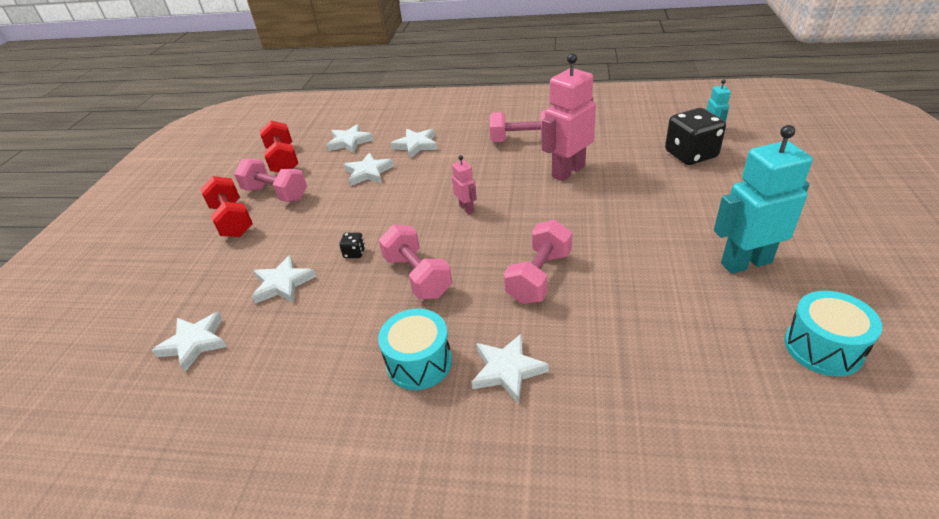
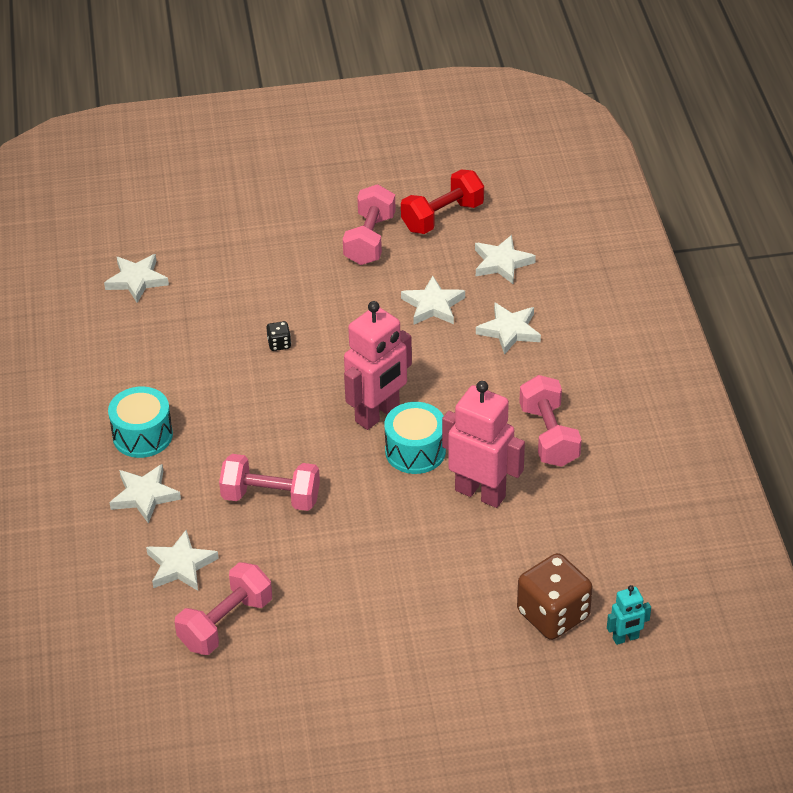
camera: 70 degrees right, 5 degrees up
red dumbbell [200,176,253,237] -> none
white star [252,255,316,304] -> white star moved to [146,530,219,591]
pink dumbbell [379,224,452,299] -> pink dumbbell moved to [175,562,272,655]
pink robot [452,155,477,214] -> pink robot [344,301,412,430], size x2.06
black dice [665,108,726,165] -> brown dice [517,553,592,640]
turquoise robot [714,125,813,274] -> none
turquoise drum [784,291,882,376] -> turquoise drum moved to [385,402,446,474]

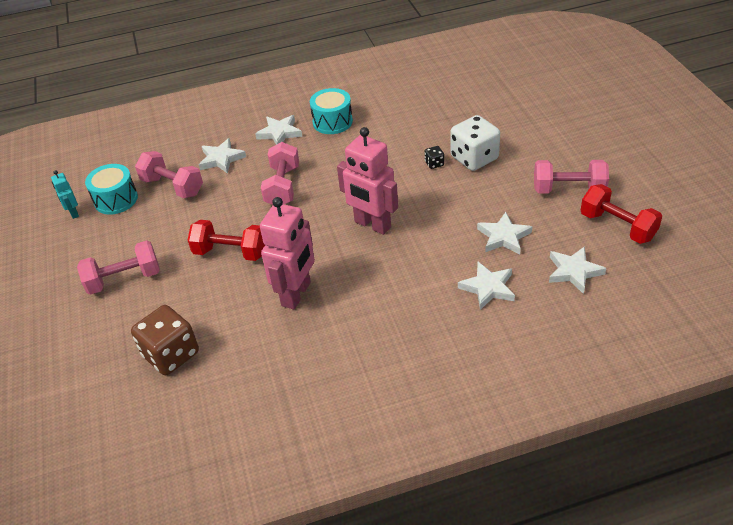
camera: 85 degrees right, 0 degrees up
white star [104,254,169,303] -> none
turquoise drum [385,402,446,474] -> turquoise drum moved to [85,164,138,215]
pink dumbbell [519,375,582,467] -> pink dumbbell moved to [77,240,160,295]
turquoise robot [607,585,651,645] -> turquoise robot moved to [51,170,79,219]
none -> red dumbbell [188,220,265,261]
none -> white dice [450,115,500,171]

